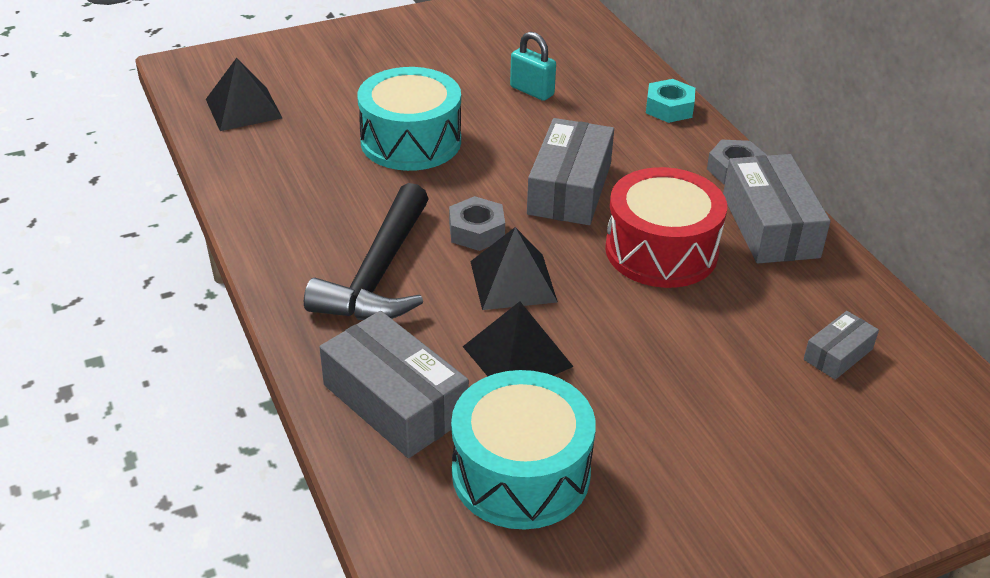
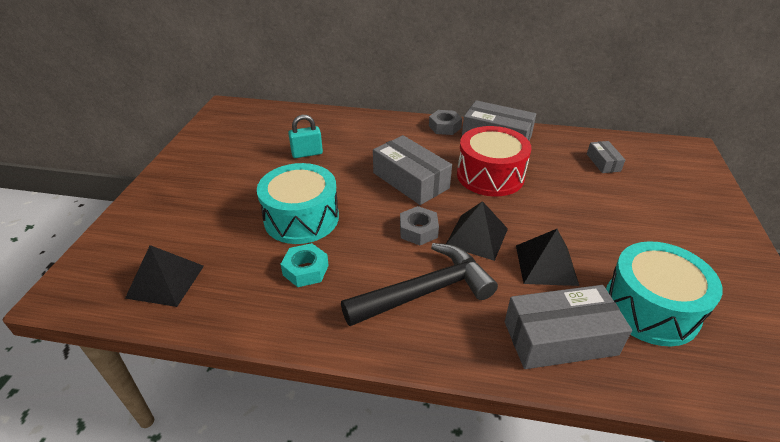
camera: 55 degrees left, 0 degrees up
black hammer [304,183,429,320] -> black hammer turned 75 degrees counterclockwise [341,243,498,326]
turquoise nut [646,79,695,123] -> turquoise nut moved to [281,243,329,287]

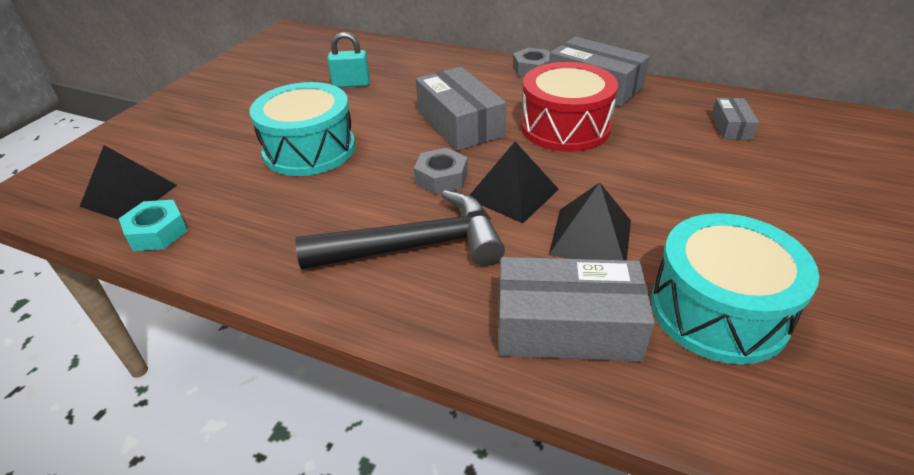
camera: 15 degrees right, 0 degrees up
turquoise nut [281,243,329,287] -> turquoise nut moved to [119,200,188,251]

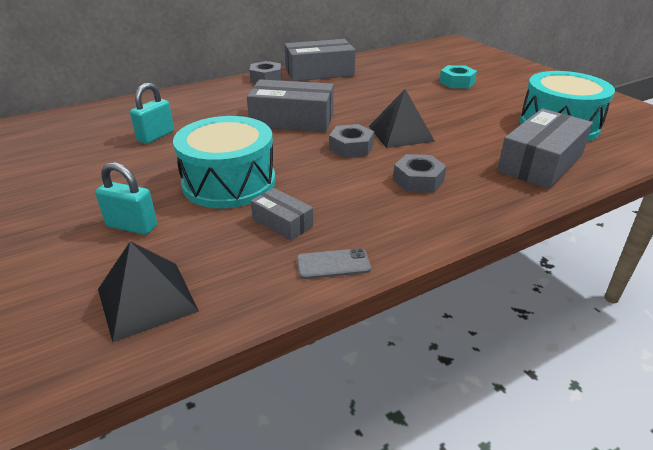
camera: 55 degrees left, 5 degrees down
turquoise nut [119,200,188,251] -> turquoise nut moved to [439,65,477,89]
black hammer [295,190,505,270] -> grey nut [393,154,446,193]
red drum [521,62,618,152] -> none
black pyramid [549,182,631,260] -> none
grey box [712,98,759,140] -> grey box moved to [251,188,313,241]
none -> turquoise padlock [95,162,157,235]
none -> grey phone [297,248,371,279]

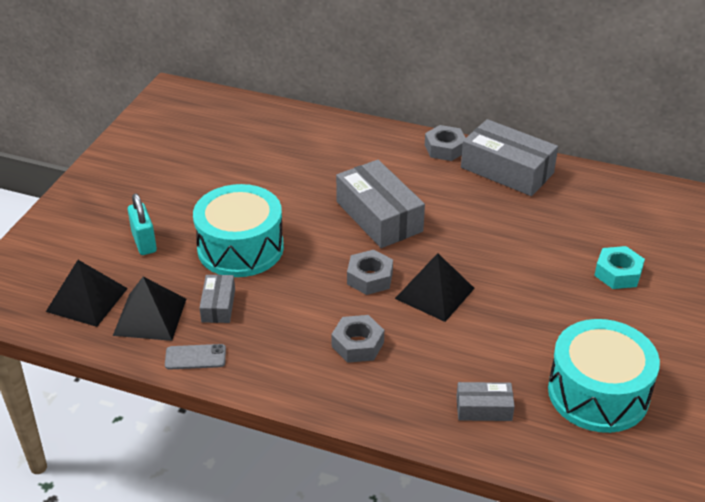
camera: 50 degrees right, 5 degrees up
turquoise padlock [130,83,174,144] -> none
grey phone [297,248,371,279] -> grey phone turned 45 degrees counterclockwise [165,344,226,370]
grey box [497,109,593,189] -> grey box [456,382,515,421], size x0.52
none -> black pyramid [113,277,186,341]

